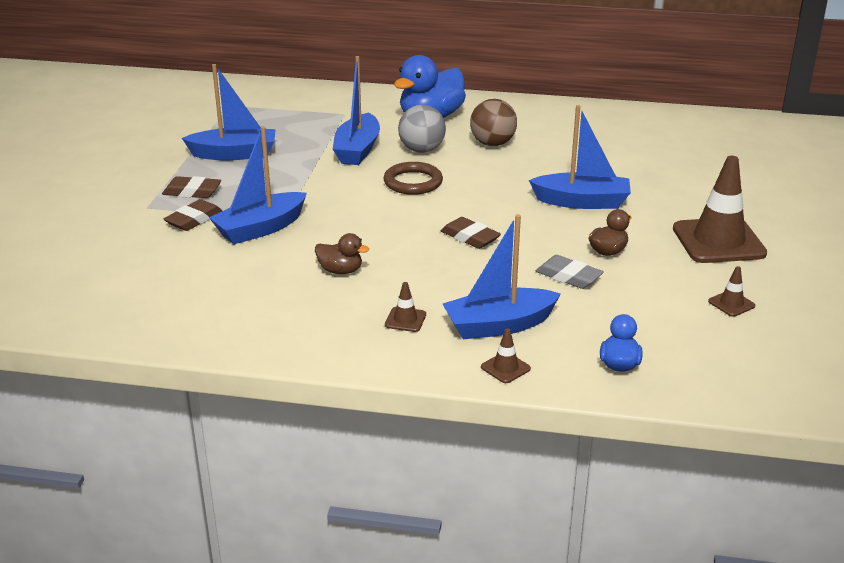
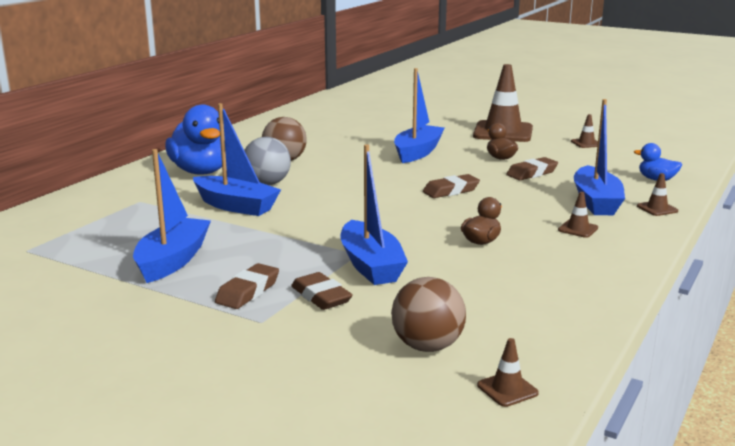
camera: 70 degrees left, 10 degrees down
brown ring [384,162,443,195] -> none
grey eraser [536,255,604,289] -> brown eraser [506,157,558,180]
none -> brown ball [391,277,466,352]
none -> brown traffic cone [477,338,539,407]

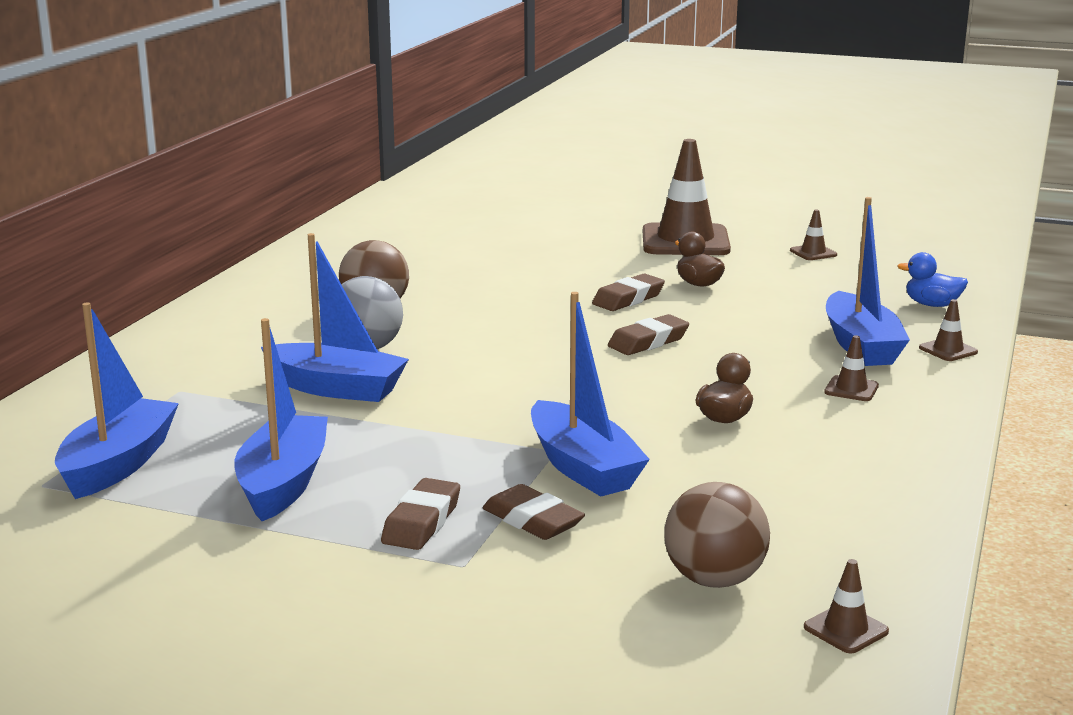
camera: 10 degrees left, 0 degrees up
blue duck [165,105,222,175] -> none
blue boat [394,68,445,163] -> blue boat moved to [55,302,179,499]
brown eraser [506,157,558,180] -> brown eraser moved to [592,274,665,311]

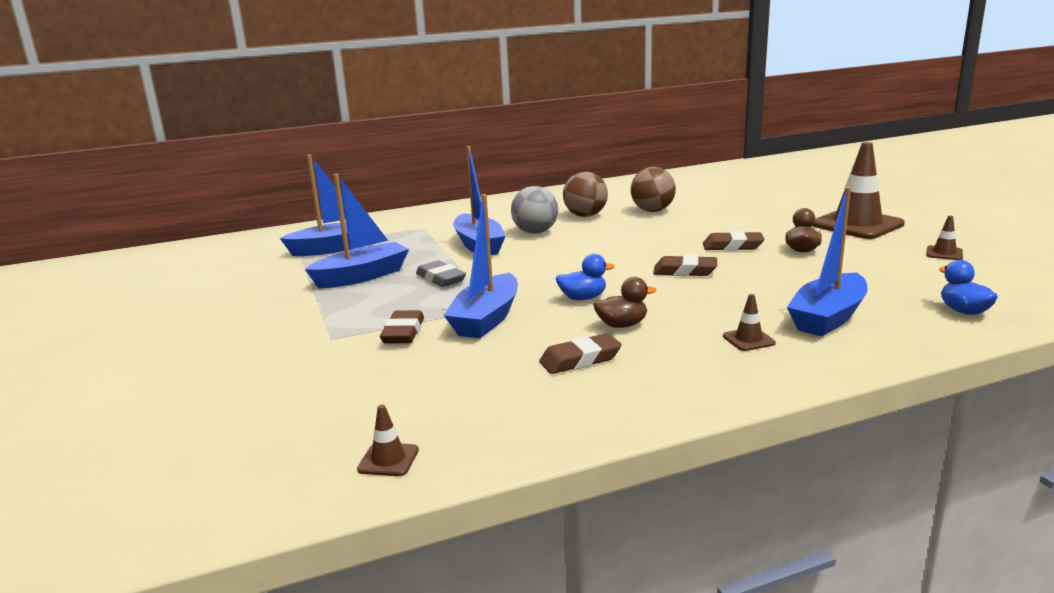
camera: 50 degrees right, 0 degrees up
brown eraser [381,478,460,550] -> brown eraser moved to [539,333,622,374]
brown ball [664,482,770,588] -> brown ball moved to [631,167,676,212]
brown traffic cone [919,299,978,361] -> none
none -> grey eraser [416,260,466,287]
none -> blue duck [556,254,615,300]

